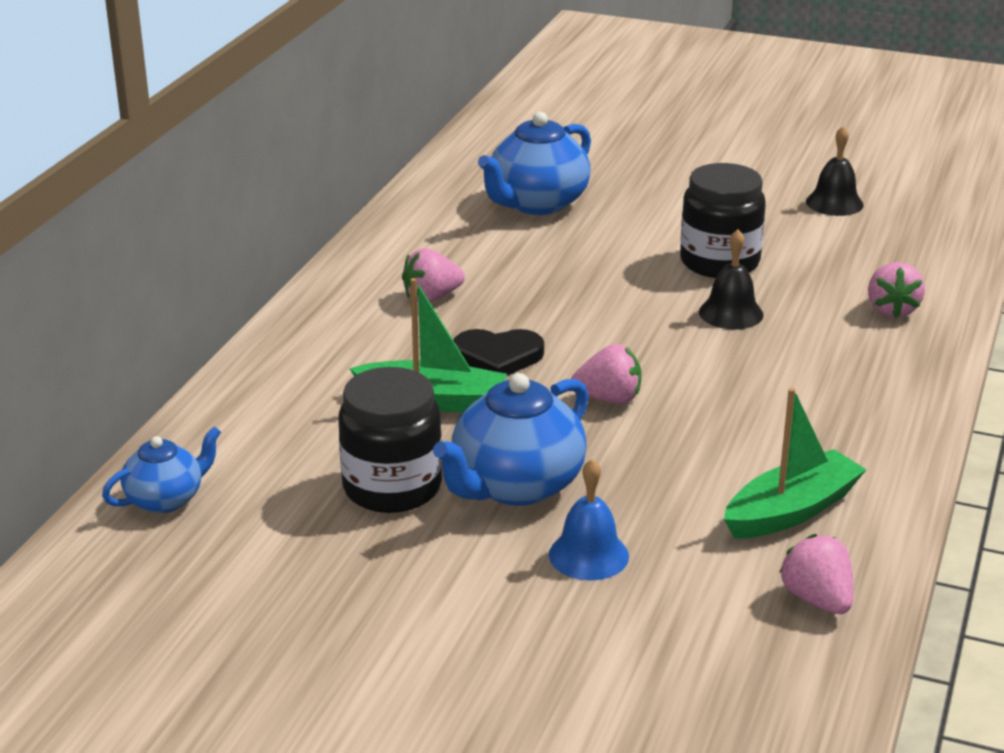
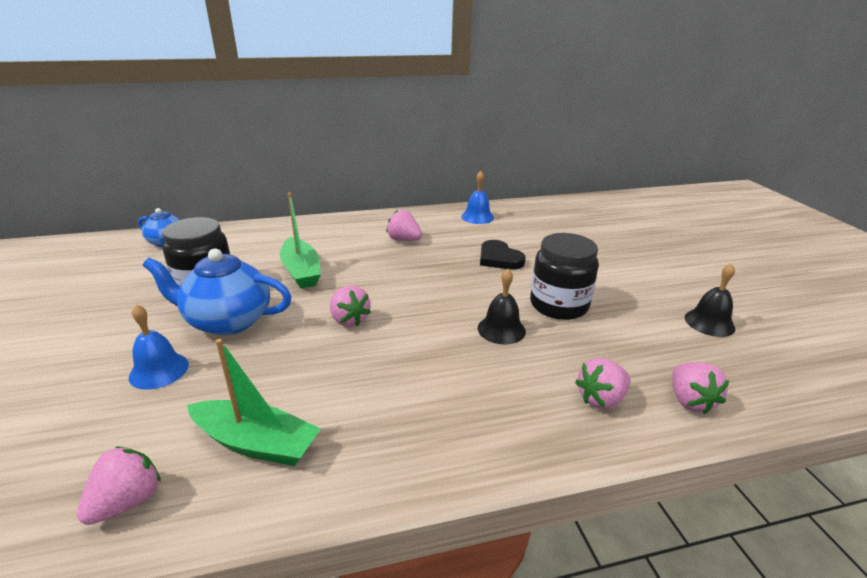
camera: 55 degrees right, 0 degrees up
black heart [453,329,544,376] -> black heart moved to [480,240,526,270]
blue teapot [478,112,591,215] -> none
none -> blue bell [461,171,494,224]
none -> pink strawberry [672,362,729,414]

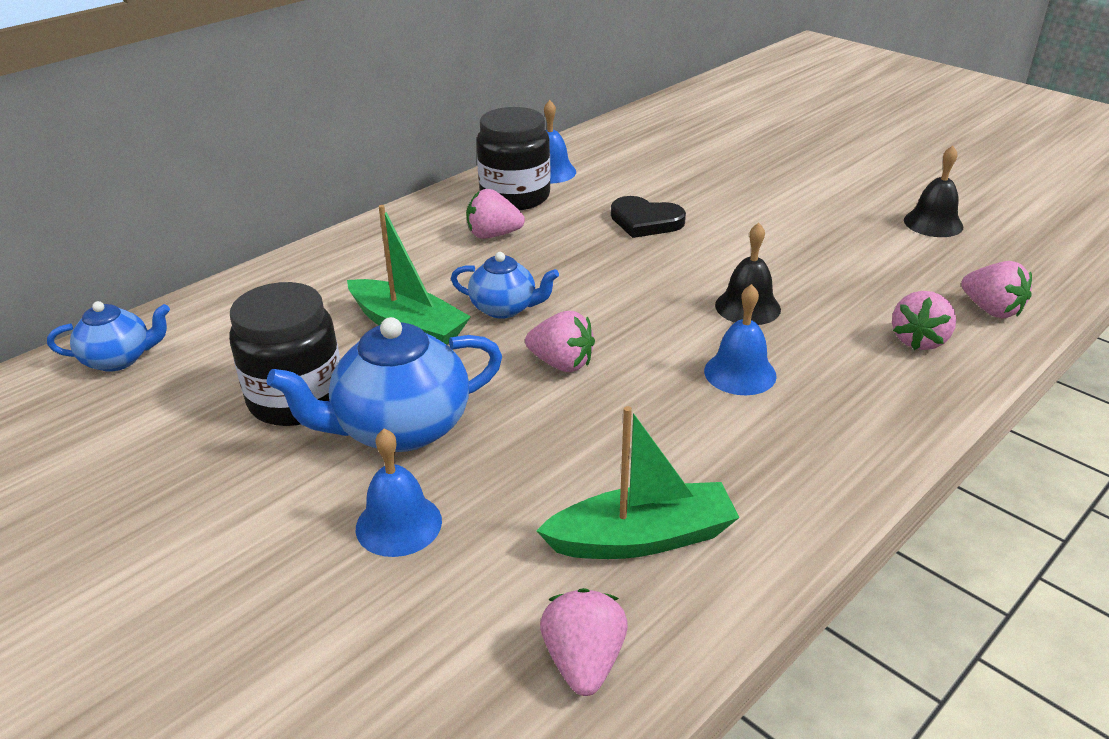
camera: 30 degrees left, 5 degrees up
black jar [530,233,599,320] -> black jar moved to [476,107,551,210]
none -> blue teapot [451,252,559,319]
none -> blue bell [704,284,777,395]

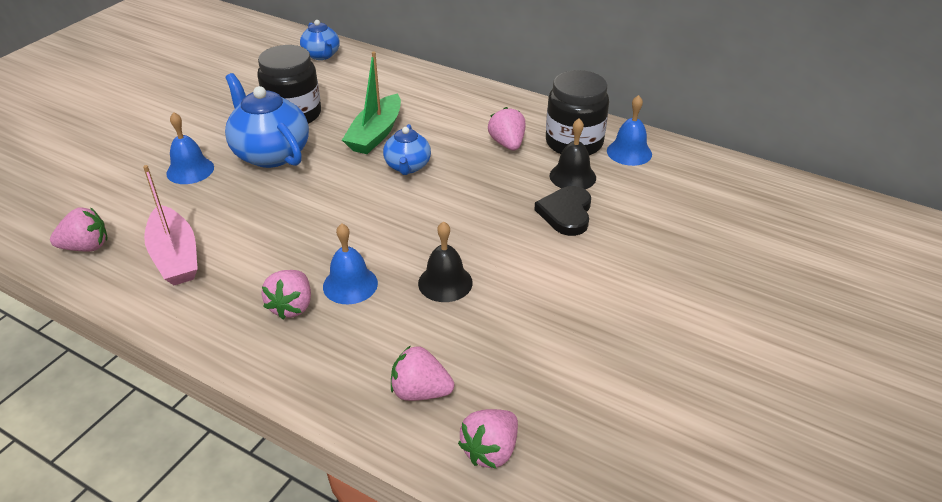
camera: 75 degrees right, 5 degrees up
pink strawberry [525,311,595,372] -> pink strawberry moved to [261,270,311,320]
green boat [536,406,740,559] -> pink boat [143,165,198,285]
black bell [904,146,963,237] -> black bell moved to [550,119,596,189]

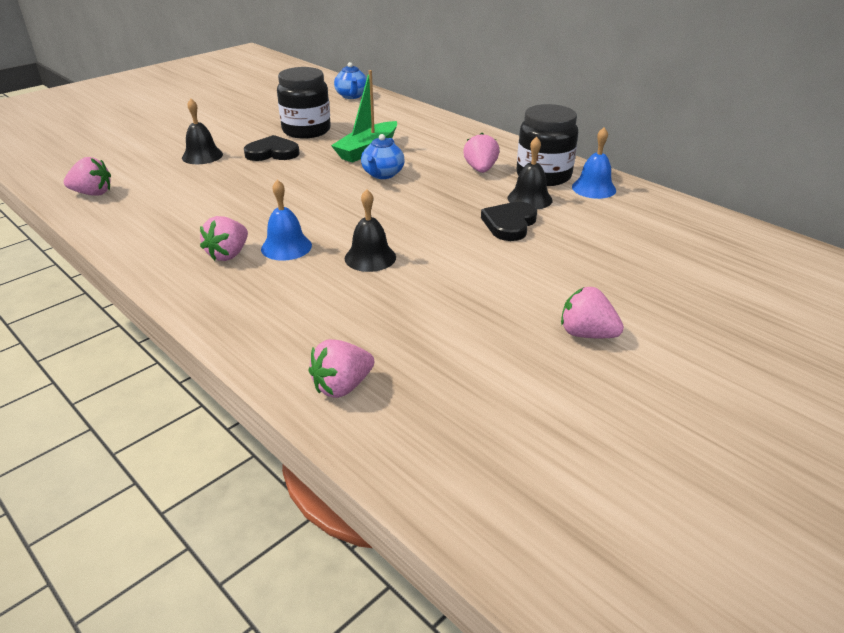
camera: 15 degrees right, 5 degrees down
pink boat [143,165,198,285] -> none
blue bell [166,112,214,184] -> black bell [182,99,223,164]
blue teapot [225,73,309,168] -> black heart [244,135,300,161]
pink strawberry [391,345,454,401] -> pink strawberry moved to [561,287,624,338]

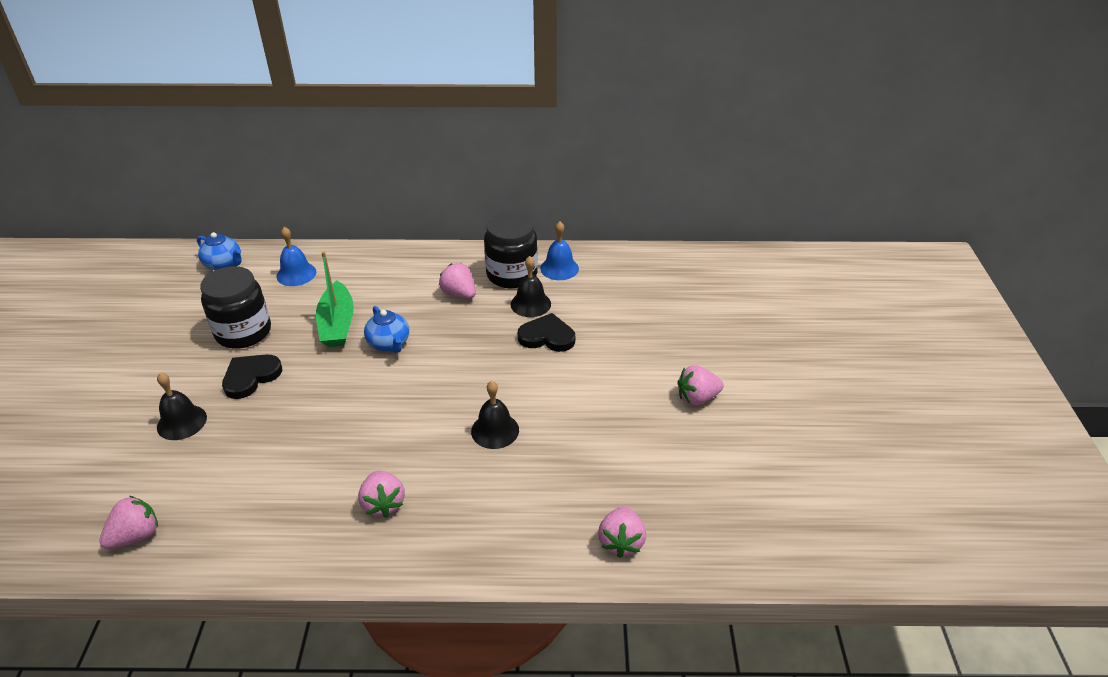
camera: 45 degrees left, 5 degrees up
blue bell [261,180,312,261] -> blue bell moved to [277,227,316,286]
black heart [481,202,537,241] -> black heart turned 120 degrees clockwise [518,313,575,352]

